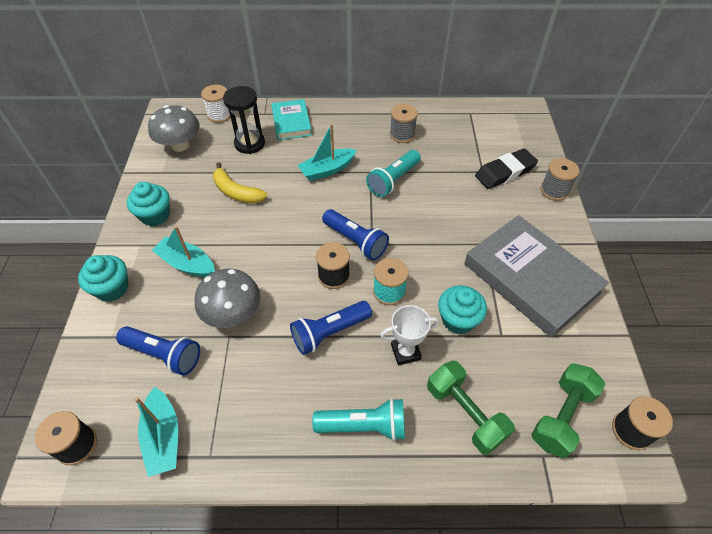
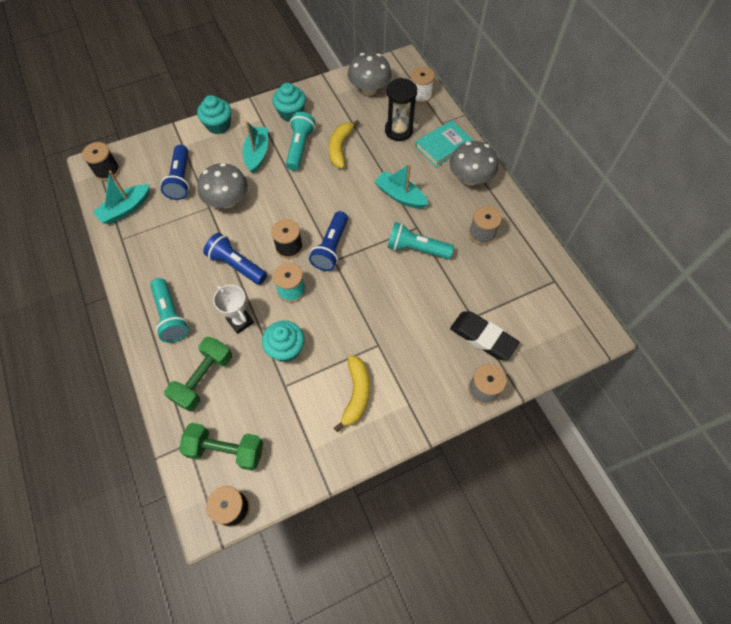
camera: 65 degrees right, 10 degrees up
grey book [464,215,609,338] -> yellow banana [334,355,370,432]
none -> turquoise flashlight [286,112,315,171]
none -> grey mushroom [449,141,498,186]

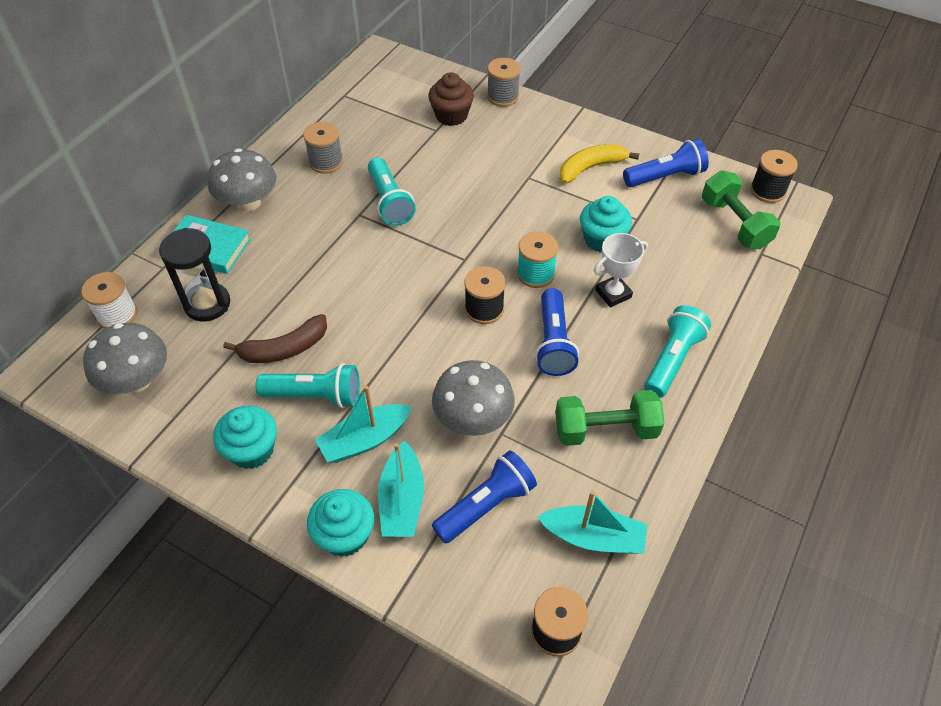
camera: 125 degrees left, 10 degrees down
green dumbbell [164,337,232,412] -> green dumbbell moved to [555,390,664,446]
white trophy [213,285,254,334] -> white trophy turned 45 degrees clockwise [593,233,648,308]
turquoise flashlight [286,112,315,171] -> turquoise flashlight turned 150 degrees counterclockwise [255,363,360,408]
blue flashlight [309,211,348,271] -> blue flashlight moved to [623,139,709,187]
yellow banana [329,120,360,169] -> brown banana [223,314,327,363]
turquoise boat [374,164,428,209] -> turquoise boat moved to [378,441,424,537]
black eraser [450,311,520,360] -> brown cupcake [428,72,474,126]

